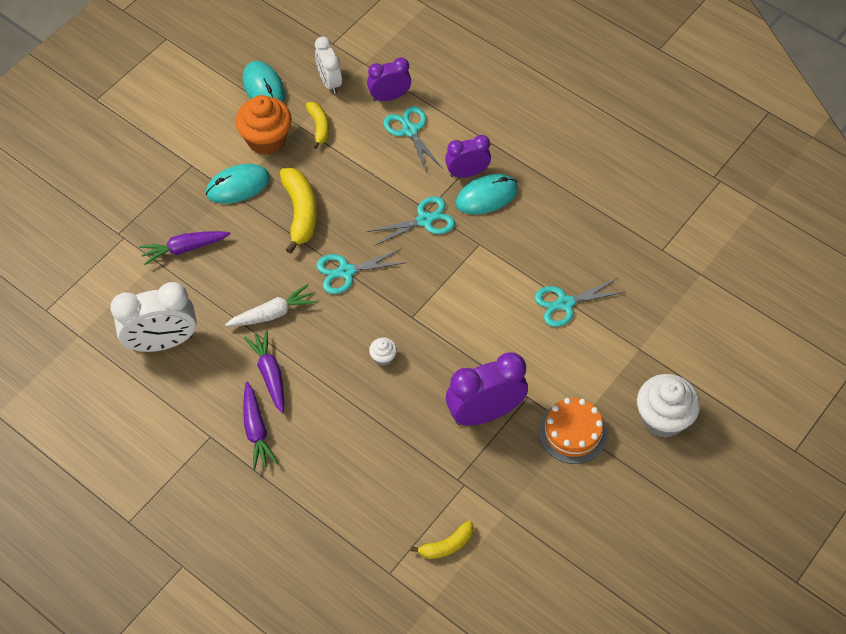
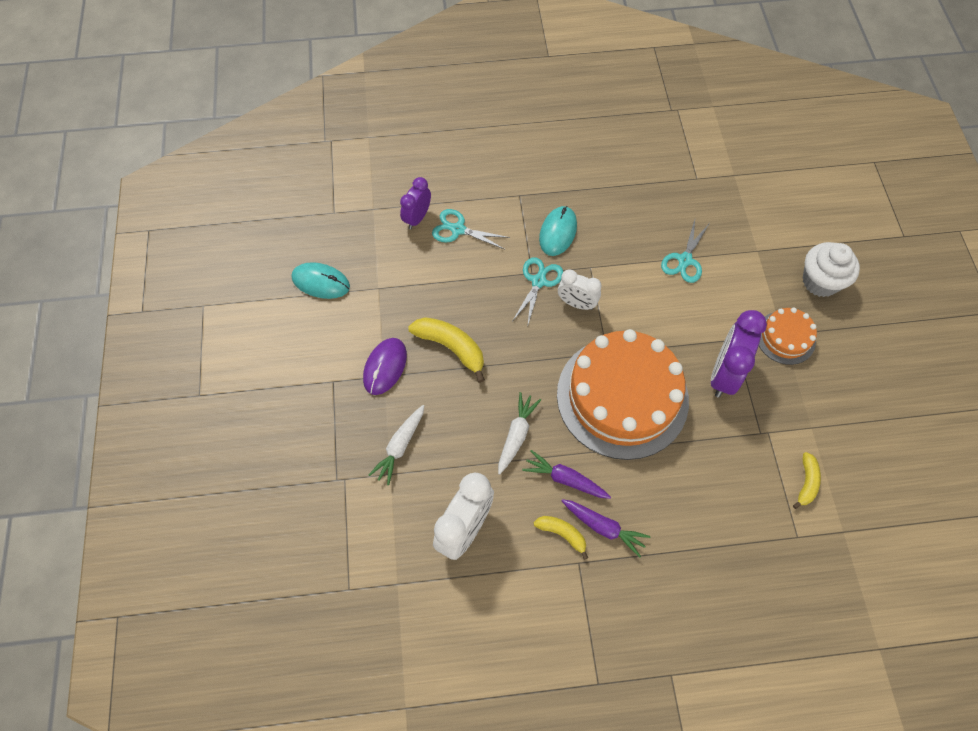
camera: 45 degrees left, 5 degrees up
purple carrot [139,231,230,265] -> white carrot [368,405,424,485]
turquoise mouse [206,164,270,204] -> purple mouse [363,338,407,395]
orange cupcake [235,95,292,155] -> none
yellow banana [306,102,329,149] -> yellow banana moved to [534,516,588,560]
white clock [315,36,342,94] -> white clock moved to [558,269,602,310]
turquoise scissors [316,249,407,294] -> none
white cupcake [369,337,397,366] -> orange cake [557,329,689,460]
purple clock [445,135,491,178] -> none

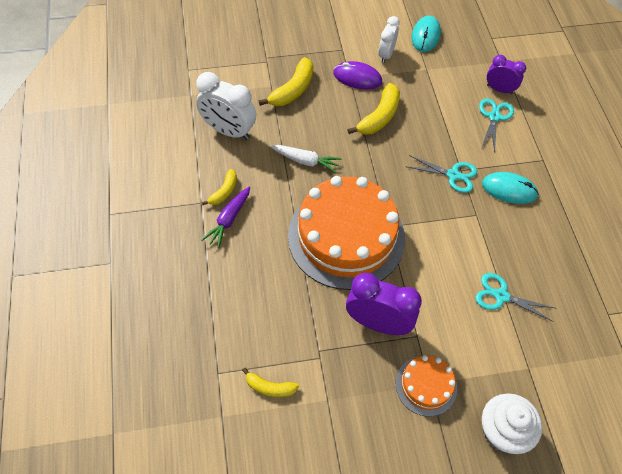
camera: 85 degrees right, 5 degrees down
white carrot [368,405,424,485] -> yellow banana [259,57,313,106]
purple carrot [522,450,611,499] -> none
white clock [558,269,602,310] -> white clock moved to [378,16,400,63]

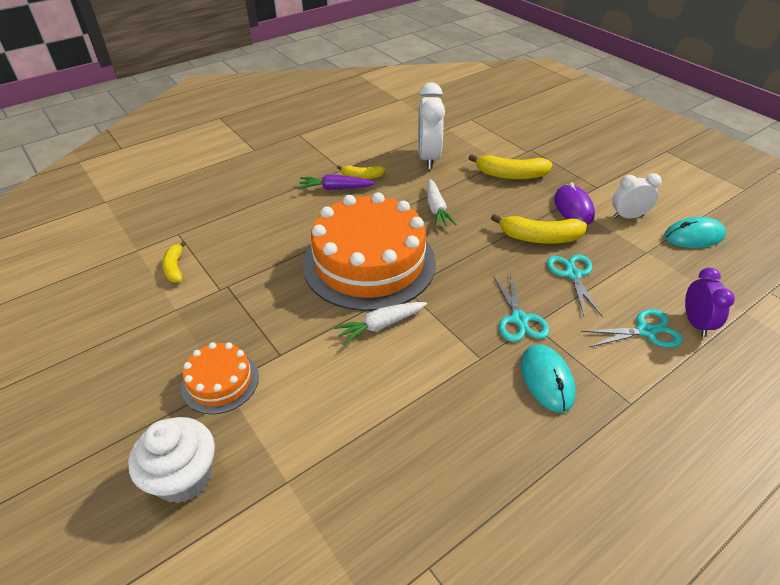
camera: 65 degrees right, 15 degrees down
purple clock [346,273,422,335] -> none
turquoise scissors [475,273,555,321] -> turquoise scissors moved to [547,254,603,317]
none -> white carrot [334,302,427,345]

